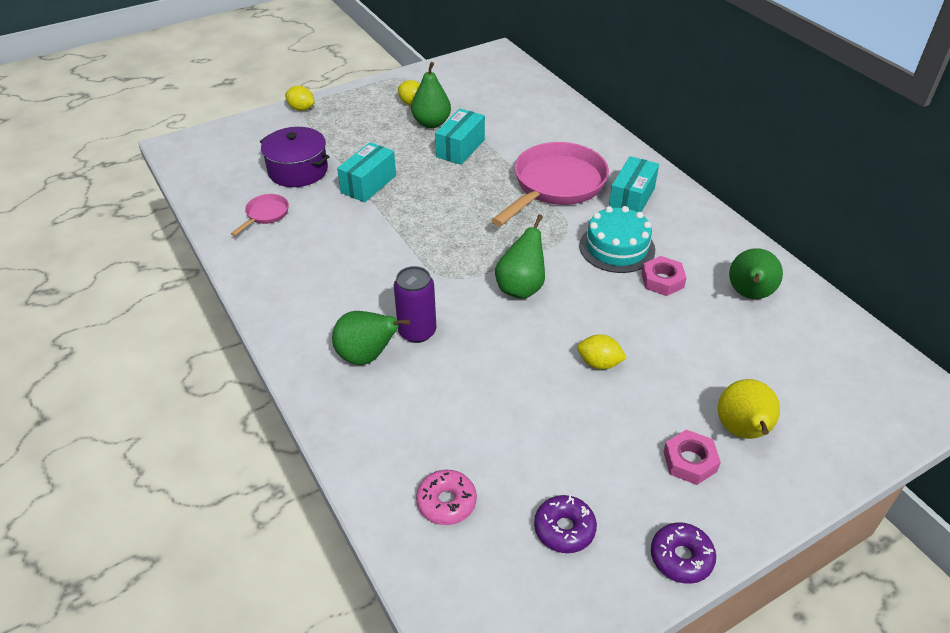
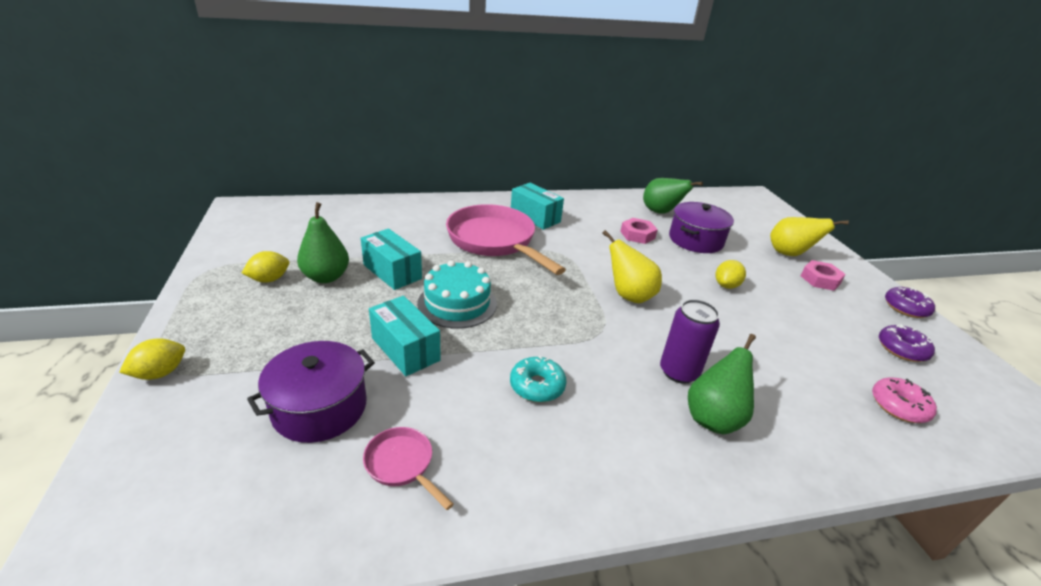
camera: 75 degrees left, 10 degrees down
green pear [495,214,545,299] -> yellow pear [602,230,662,303]
turquoise cake [579,206,655,273] -> turquoise cake moved to [417,260,497,329]
none -> turquoise donut [510,356,567,402]
none -> purple pot [669,202,734,253]

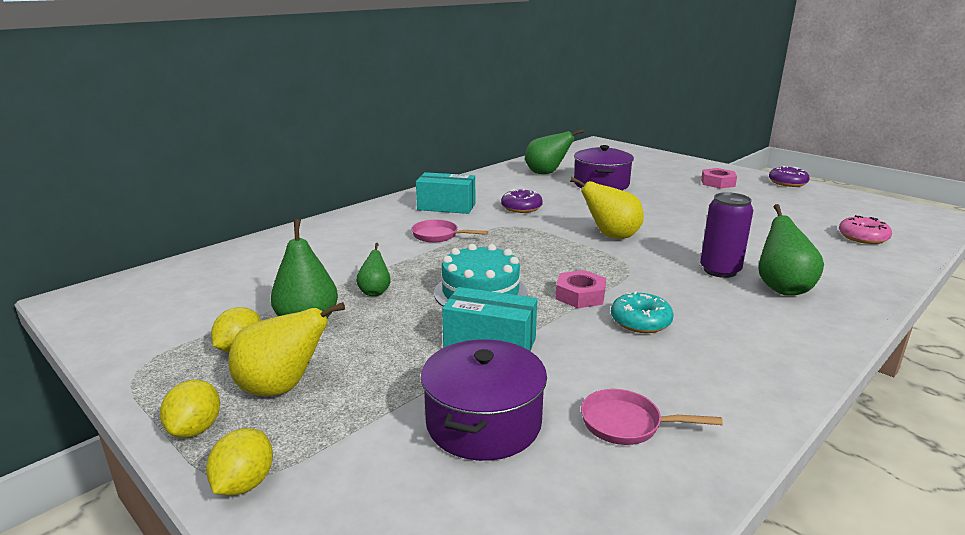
camera: 30 degrees left, 10 degrees down
turquoise box [361,229,422,290] -> green pear [356,243,391,296]
pink pan [446,204,566,275] -> pink pan [411,220,488,243], size x0.44
pink nut [620,218,658,244] -> pink nut moved to [556,270,606,308]
yellow lemon [716,260,746,289] -> yellow lemon moved to [160,379,220,438]
yellow pear [770,217,849,256] -> yellow pear moved to [228,302,345,396]
purple donut [879,324,935,362] -> purple donut moved to [501,189,543,213]

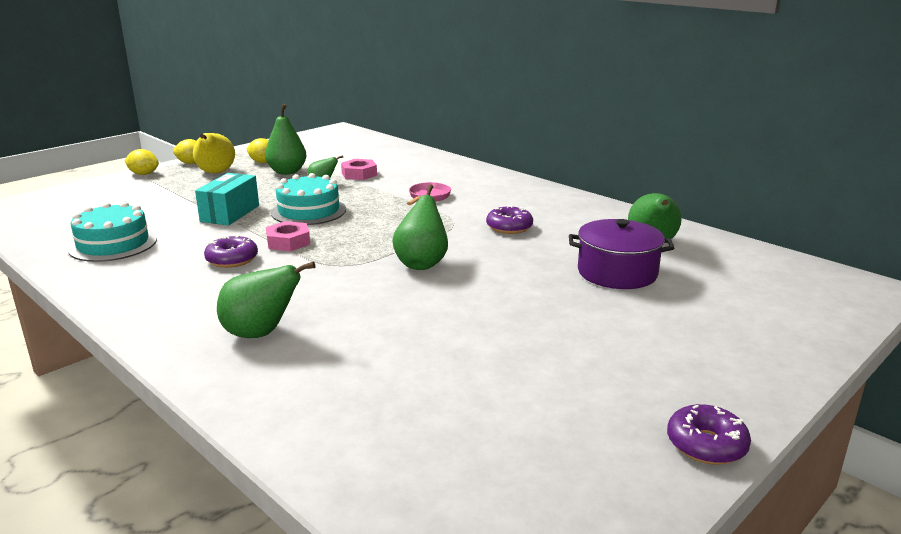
camera: 90 degrees right, 0 degrees up
turquoise box [416,172,475,214] -> none
purple pot [421,339,547,461] -> none
yellow pear [570,177,644,239] -> green pear [392,184,448,270]
pink pan [581,389,723,445] -> turquoise cake [68,202,157,262]
turquoise donut [611,291,674,333] -> purple donut [204,236,258,268]
purple can [700,192,754,278] -> none
pink nut [701,168,737,189] -> pink nut moved to [341,159,377,180]
pink donut [839,215,892,244] -> none

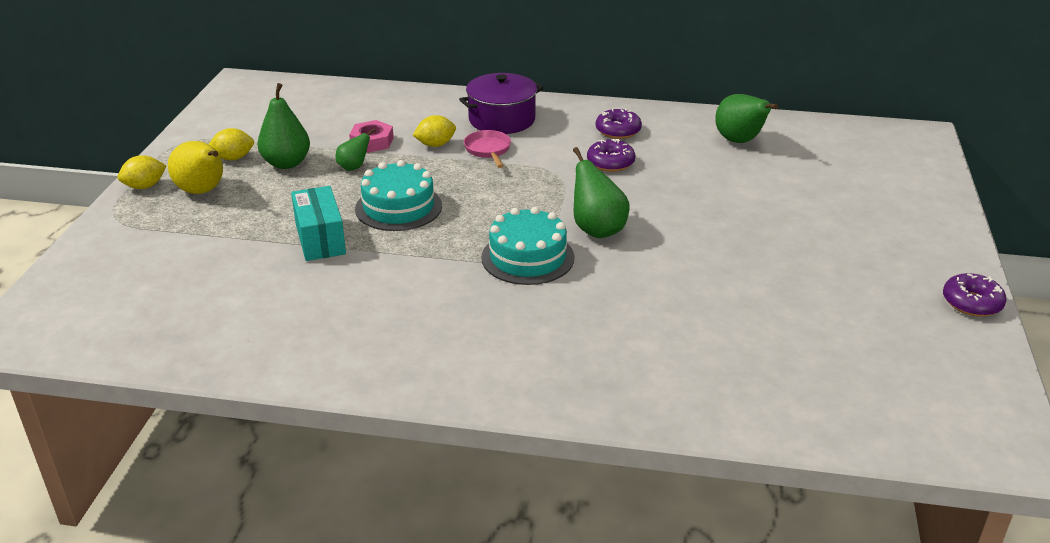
camera: 35 degrees left, 10 degrees up
turquoise cake [68,202,157,262] -> turquoise cake moved to [481,207,574,285]
yellow lemon [125,149,159,175] -> yellow lemon moved to [413,115,456,147]
purple donut [204,236,258,268] -> purple donut moved to [596,108,642,139]
green pear [217,261,315,338] -> none
pink nut [266,221,310,251] -> none
purple pot [569,219,674,289] -> purple pot moved to [459,73,543,134]

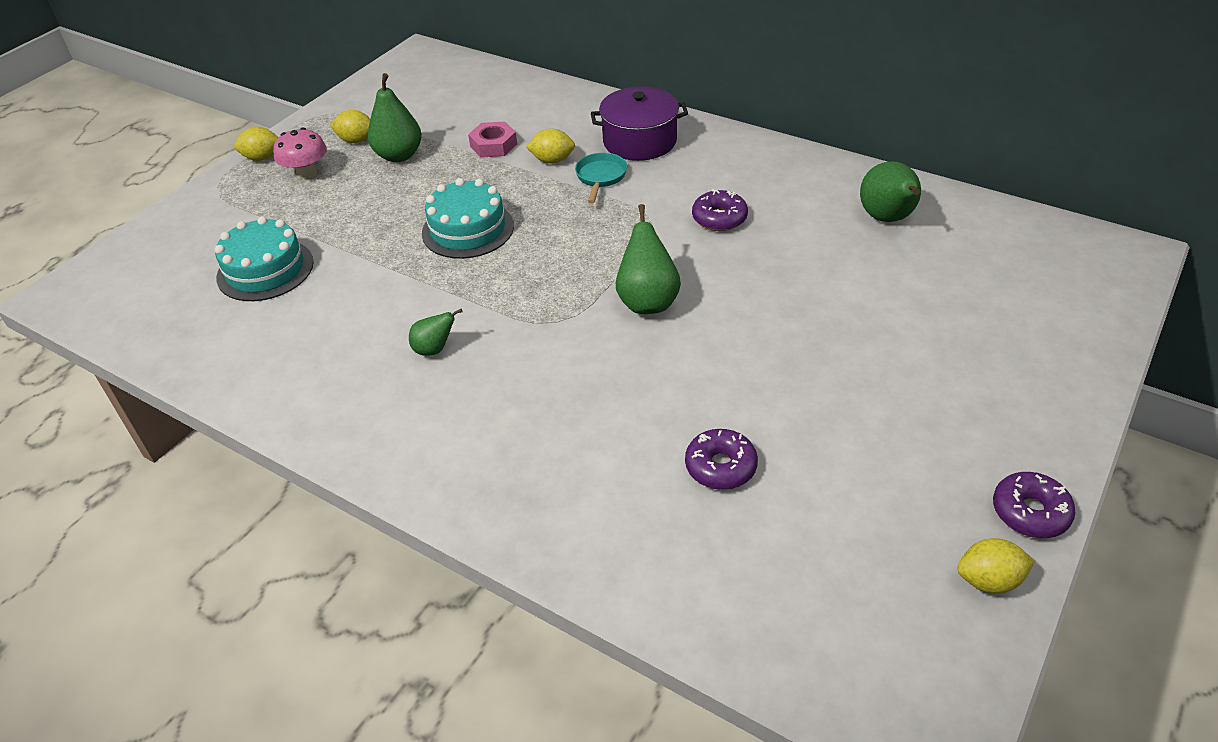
camera: 25 degrees right, 10 degrees up
yellow pear [168,141,223,194] -> pink mushroom [273,128,327,179]
turquoise box [291,186,346,261] -> none
green pear [336,129,376,171] -> green pear moved to [409,309,463,356]
pink pan [464,130,511,168] -> turquoise pan [575,153,627,204]
turquoise cake [481,207,574,285] -> turquoise cake moved to [215,216,314,301]
purple donut [596,108,642,139] -> purple donut moved to [685,429,758,490]
none -> yellow lemon [957,538,1035,593]

